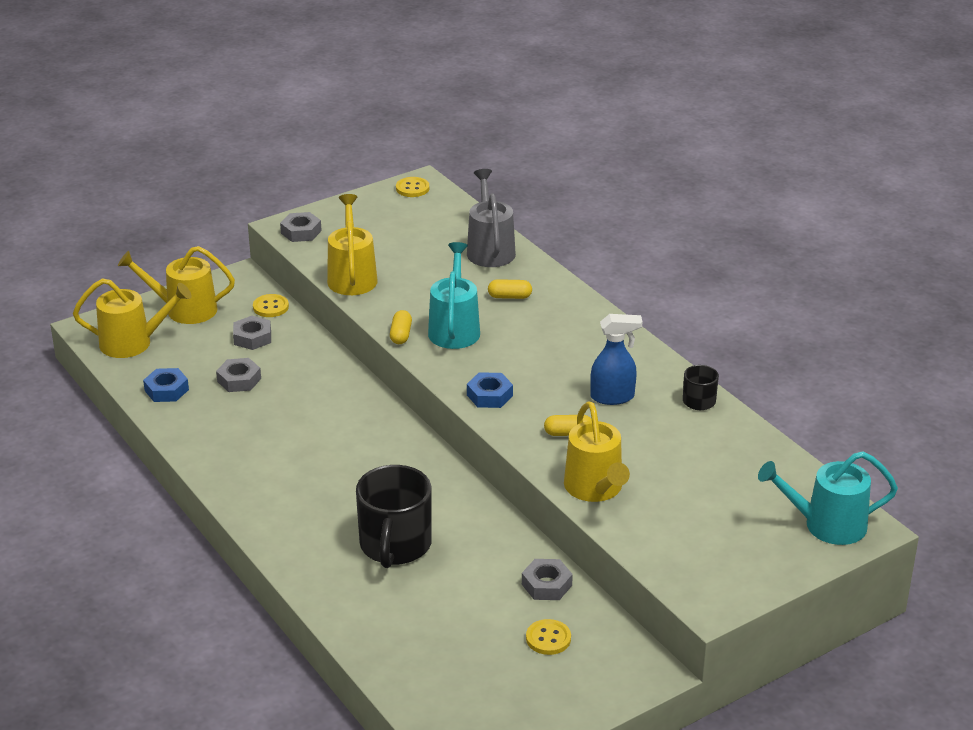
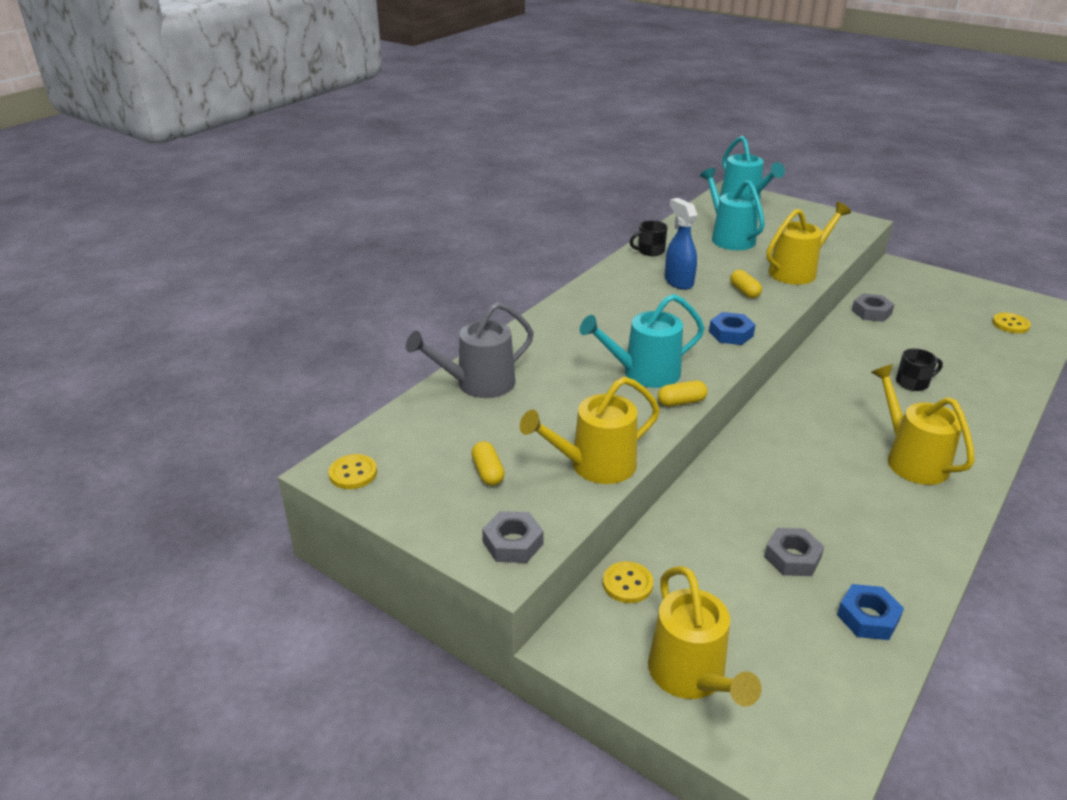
camera: 110 degrees left, 0 degrees up
yellow watering can [73,278,192,358] -> yellow watering can moved to [871,364,975,485]
grey nut [233,316,271,350] -> none
black mug [356,465,432,568] -> black mug [896,348,943,391], size x0.49
yellow capsule [488,279,532,299] -> yellow capsule moved to [471,441,505,486]
yellow button [526,619,571,655] -> yellow button moved to [992,313,1031,333]
none -> turquoise watering can [700,168,765,250]

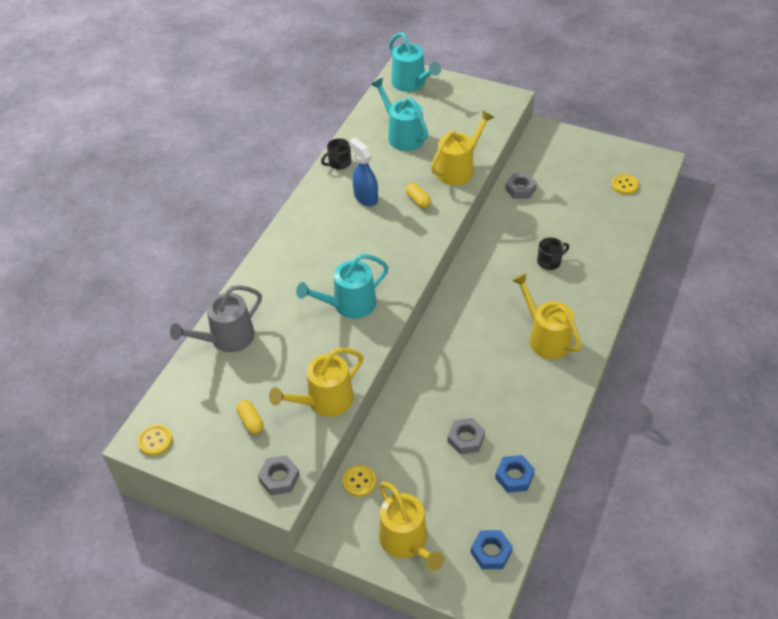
camera: 10 degrees left, 15 degrees up
yellow capsule [658,380,707,407] -> none
blue nut [709,312,755,345] -> blue nut moved to [471,530,513,569]

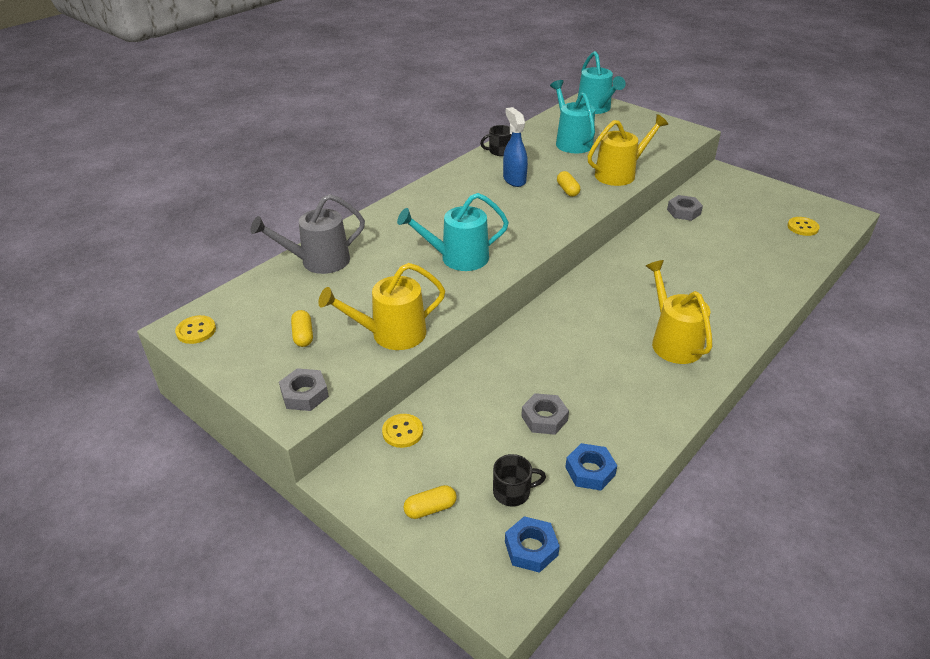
camera: 15 degrees right, 10 degrees down
yellow watering can [379,481,444,571] -> yellow capsule [403,485,457,519]
black mug [537,237,569,270] -> black mug moved to [493,454,546,507]

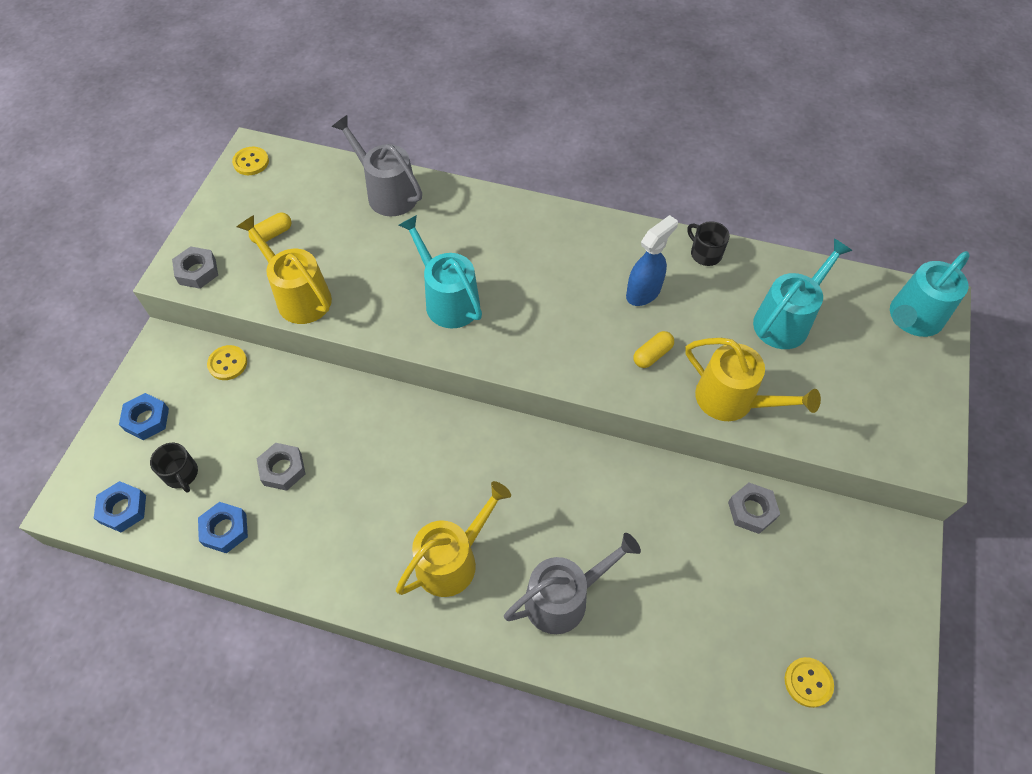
camera: 65 degrees right, 20 degrees up
yellow capsule [403,485,457,519] -> blue nut [119,393,169,440]
none -> grey watering can [504,533,641,634]

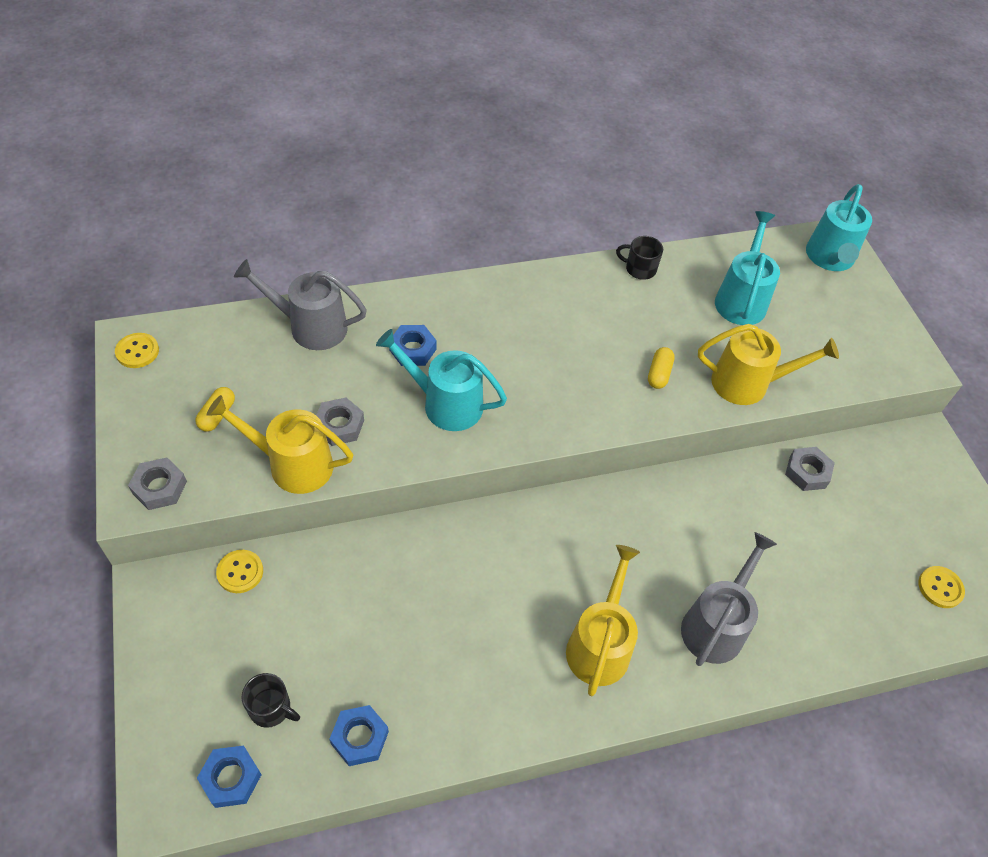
camera: 35 degrees left, 5 degrees down
blue nut [119,393,169,440] -> blue nut moved to [389,325,437,366]
grey nut [257,443,305,491] -> grey nut moved to [316,397,364,446]
blue spray bottle [626,215,678,306] -> none

